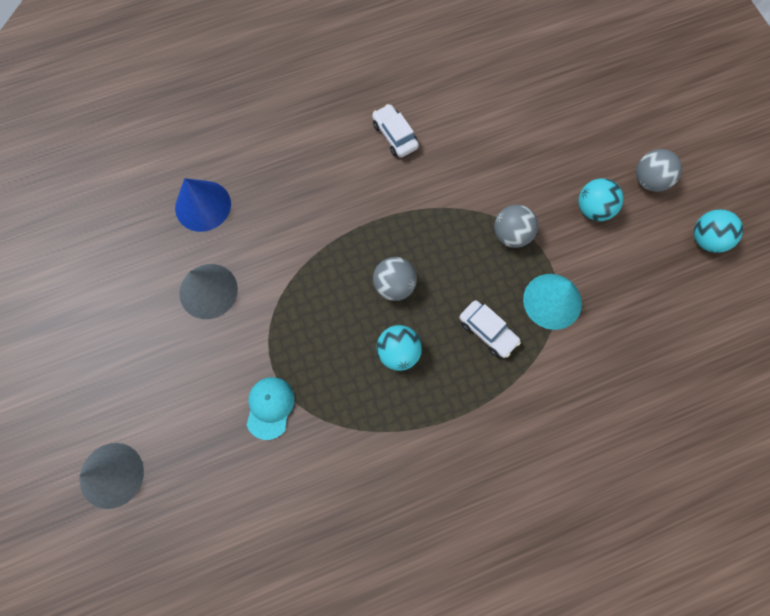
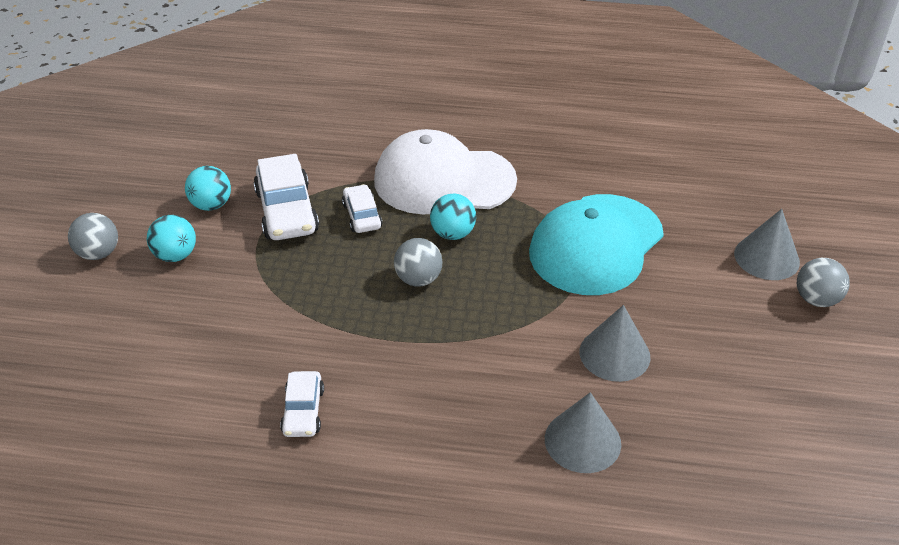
camera: 150 degrees left, 30 degrees down
blue cone [175,178,231,232] -> grey cone [545,392,621,473]
turquoise cap [247,377,295,440] -> turquoise cap [529,194,664,295], size x2.39
grey ball [494,205,538,248] -> grey ball moved to [797,258,850,307]
turquoise cone [523,274,582,330] -> white car [253,154,319,240]
turquoise ball [694,209,743,253] -> turquoise ball moved to [185,166,231,211]
none -> white cap [374,129,517,214]

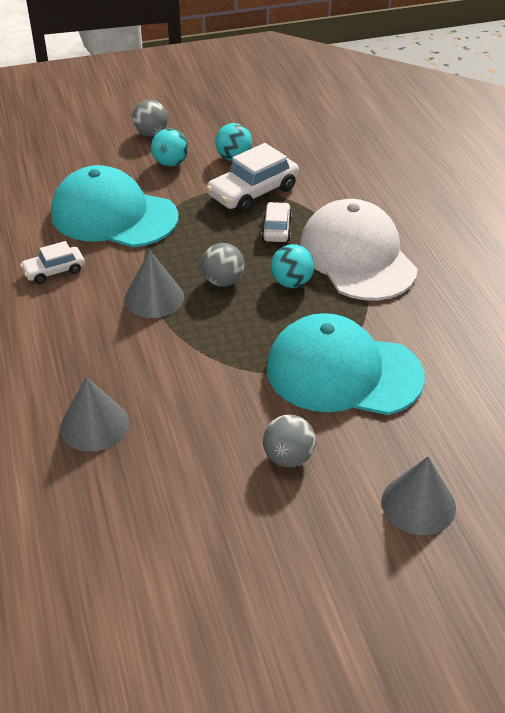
camera: 65 degrees right, 0 degrees up
white car [342,184,383,233] -> white car turned 45 degrees counterclockwise [261,202,292,242]
grey cone [580,305,650,382] -> grey cone moved to [124,251,184,318]
grey ball [797,258,850,307] -> grey ball moved to [263,415,316,467]
none -> turquoise cap [51,165,179,247]

